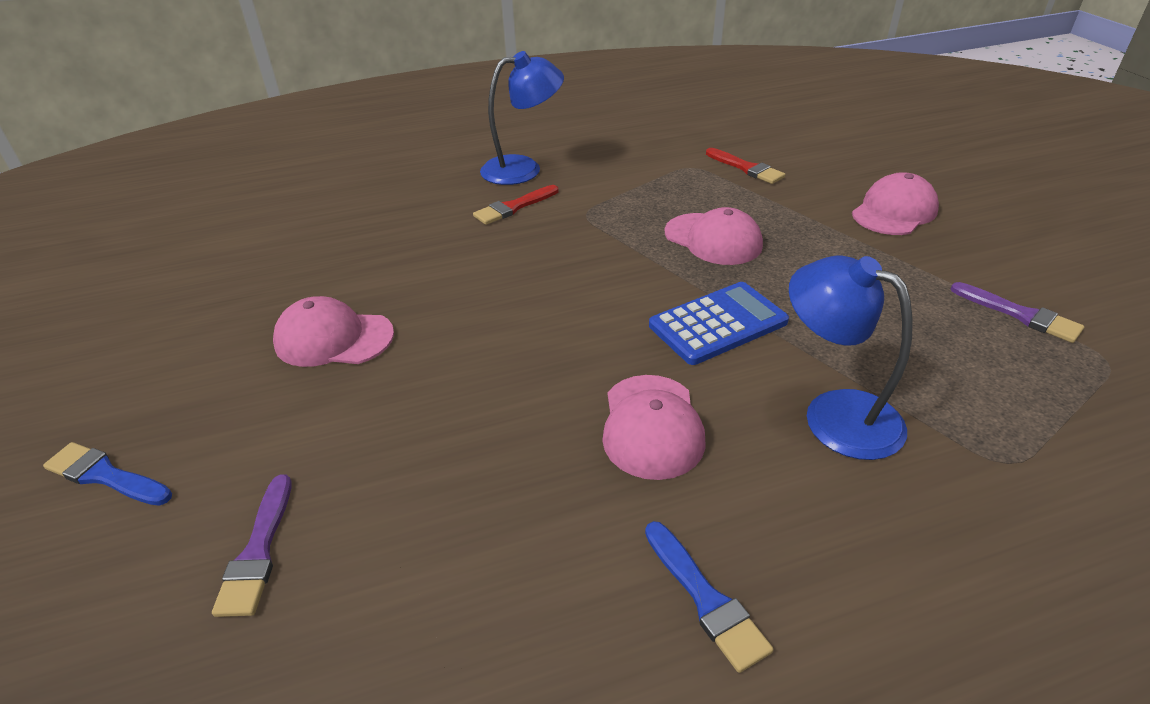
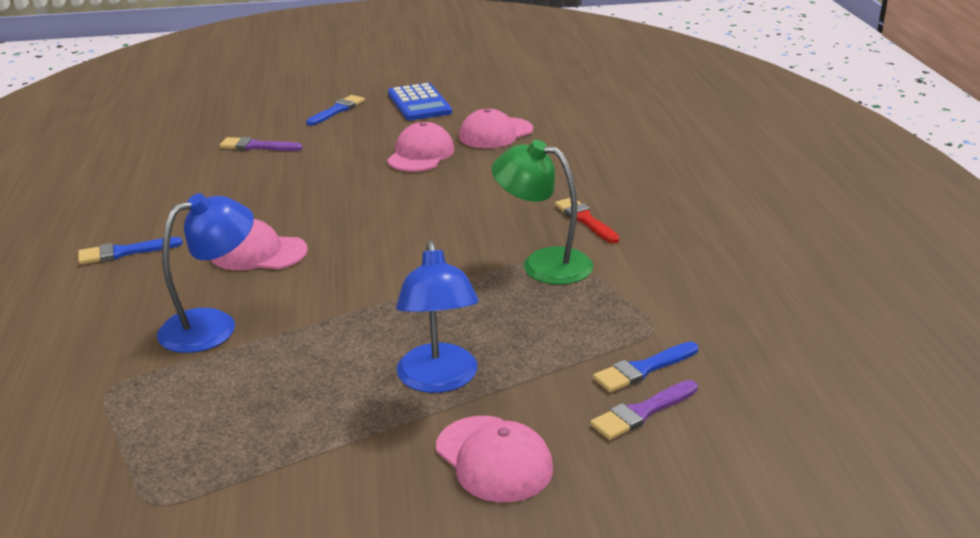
camera: 100 degrees right, 10 degrees down
blue lamp [480,51,564,185] -> blue lamp moved to [396,241,479,393]
blue calculator [649,282,789,365] -> blue calculator moved to [388,83,452,120]
pink cap [665,207,763,265] -> pink cap moved to [459,108,533,148]
red brush [706,148,786,184] -> blue brush [593,342,698,392]
purple brush [951,282,1084,343] -> purple brush moved to [590,380,698,440]
none -> green lamp [492,140,593,285]

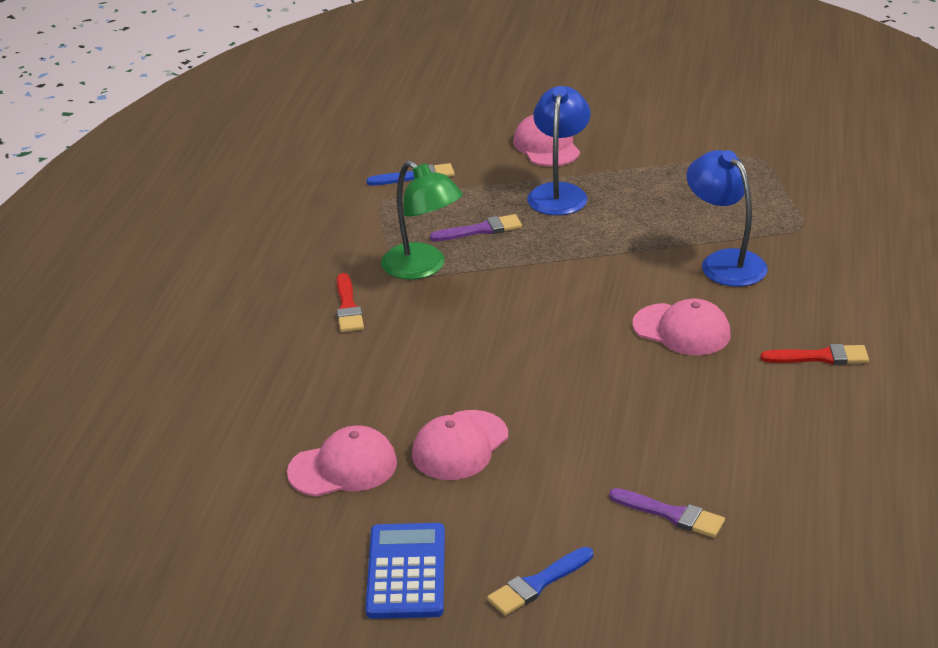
camera: 160 degrees left, 5 degrees up
blue brush [78,237,183,264] -> red brush [760,344,869,365]
blue lamp [157,193,254,353] -> blue lamp turned 75 degrees clockwise [687,150,768,287]
purple brush [590,380,698,440] -> purple brush moved to [430,214,522,241]

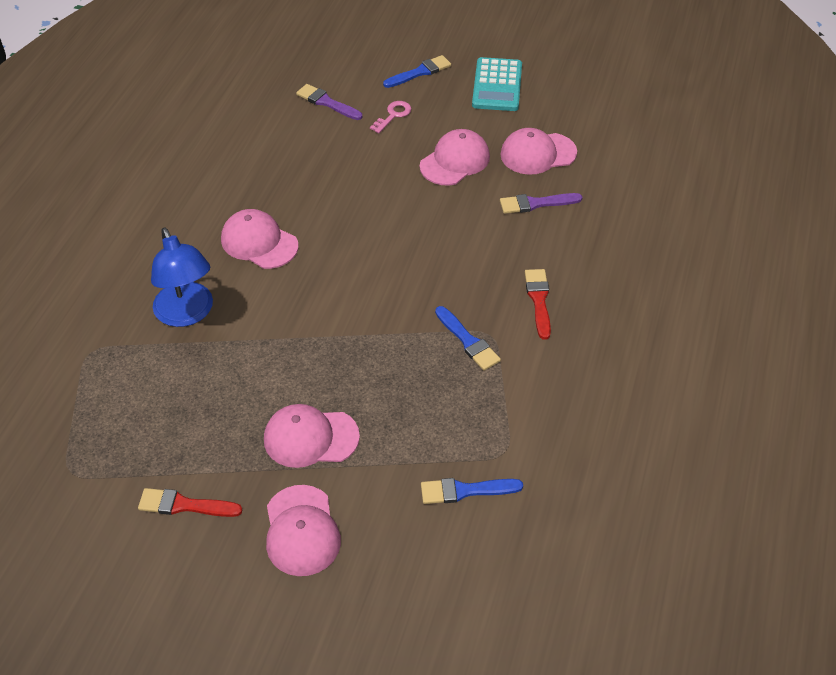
camera: 175 degrees left, 15 degrees up
blue calculator [365,523,445,619] -> turquoise calculator [472,57,522,111]
green lamp [381,160,463,280] -> blue brush [435,306,501,371]
purple brush [430,214,522,241] -> purple brush moved to [500,193,582,214]
blue lamp [527,86,590,215] -> pink cap [264,404,360,468]
red brush [760,344,869,365] -> red brush moved to [138,488,242,517]
none -> pink key [370,101,411,133]

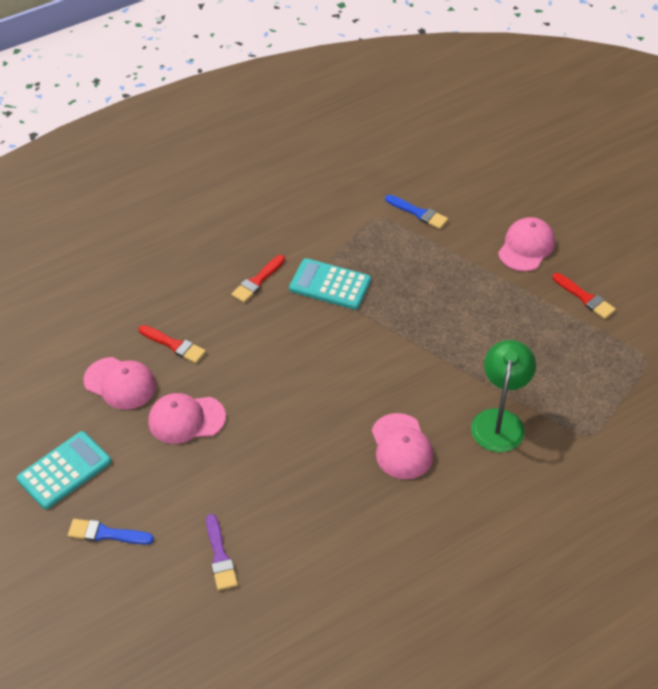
camera: 140 degrees left, 0 degrees up
blue lamp [151,227,213,327] -> green lamp [471,340,536,452]
pink cap [264,404,360,468] -> none
pink key [370,101,411,133] -> none
blue brush [435,306,501,371] -> turquoise calculator [289,258,371,310]
purple brush [500,193,582,214] -> red brush [139,325,206,363]

